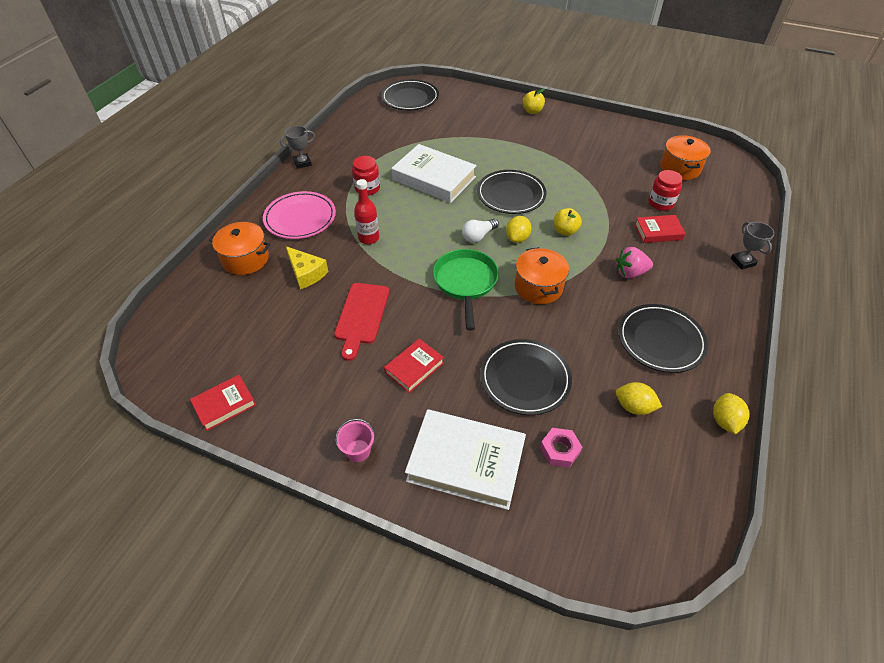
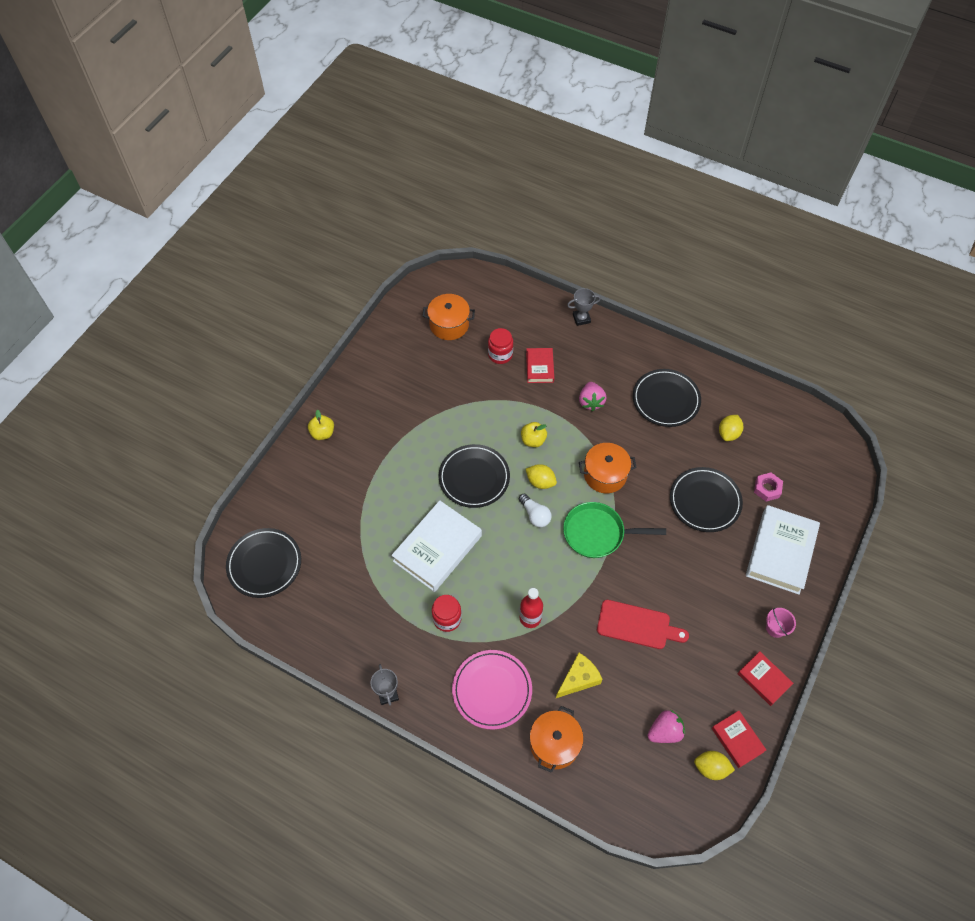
camera: 85 degrees left, 10 degrees up
red book [384,339,444,393] -> red book moved to [737,651,793,706]
yellow lemon [713,393,750,434] -> yellow lemon moved to [694,751,735,780]
none -> pink strawberry [647,710,685,743]

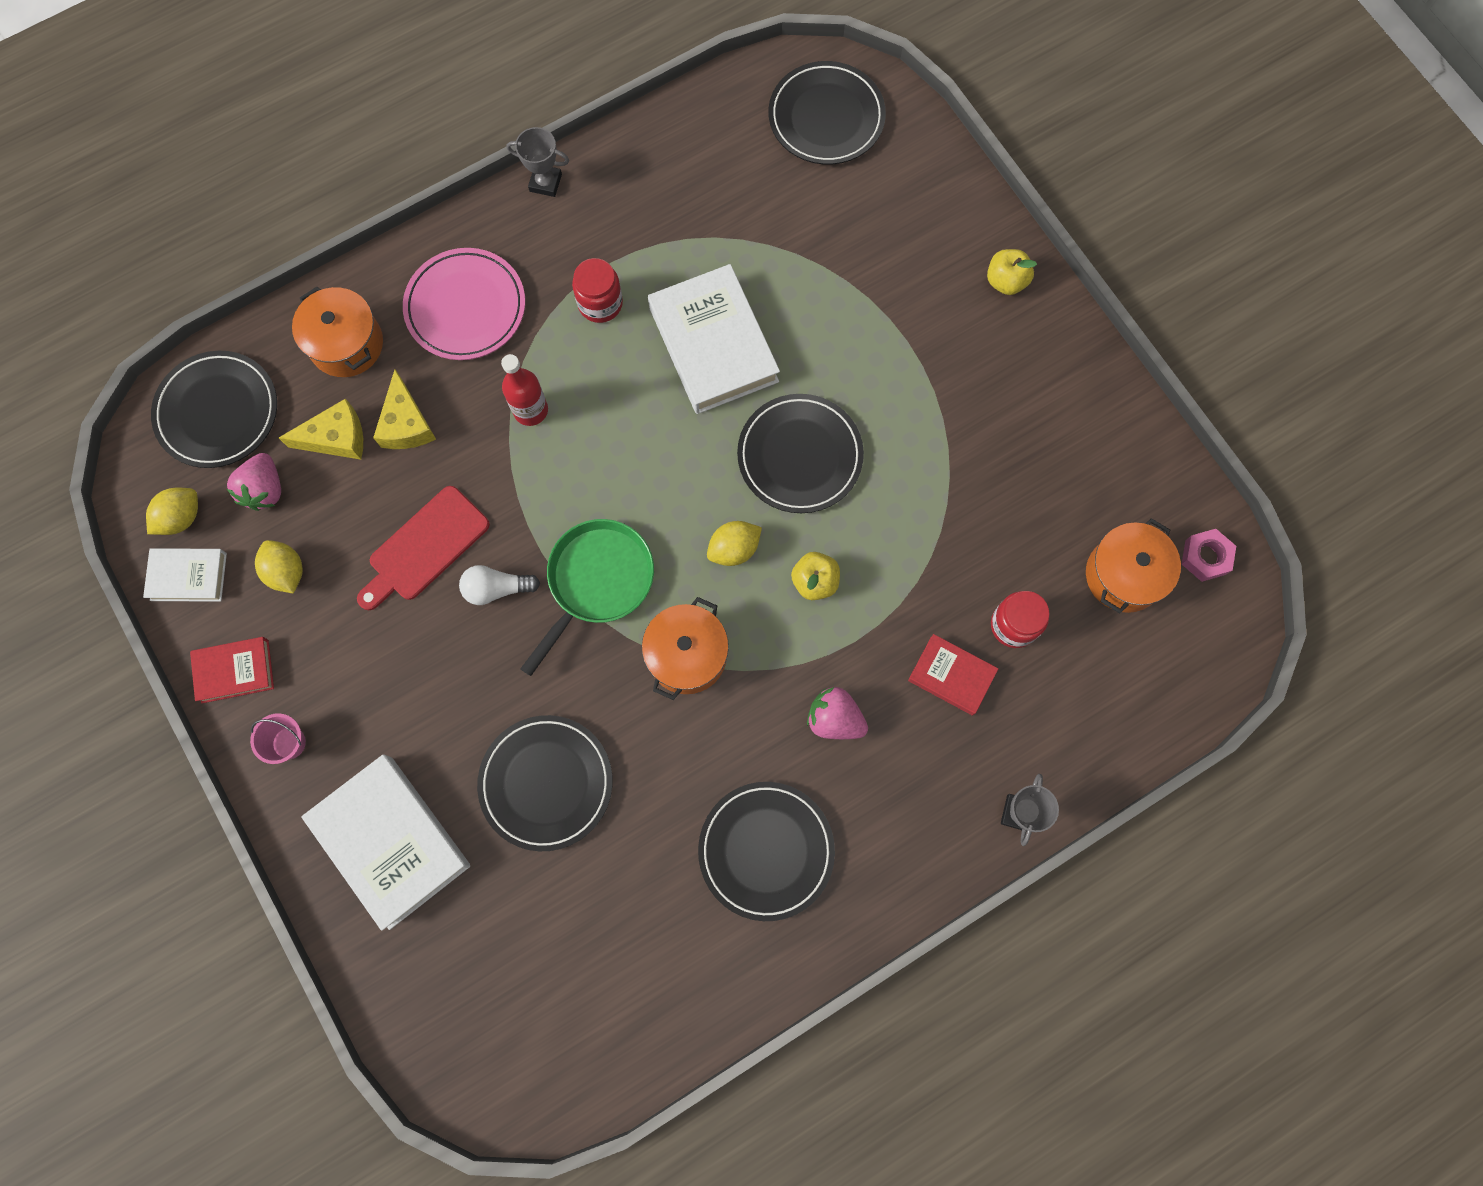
camera: 120 degrees right, 15 degrees up
white light bulb [519,493,552,527] -> white light bulb moved to [459,565,540,605]
red book [712,711,766,768] -> white book [143,548,227,602]
yellow lemon [719,415,743,441] -> yellow lemon moved to [255,540,303,594]
pink nut [754,472,783,501] -> pink nut moved to [1182,529,1236,582]
none -> black plate [151,351,277,468]
none -> yellow cheese [279,398,363,460]

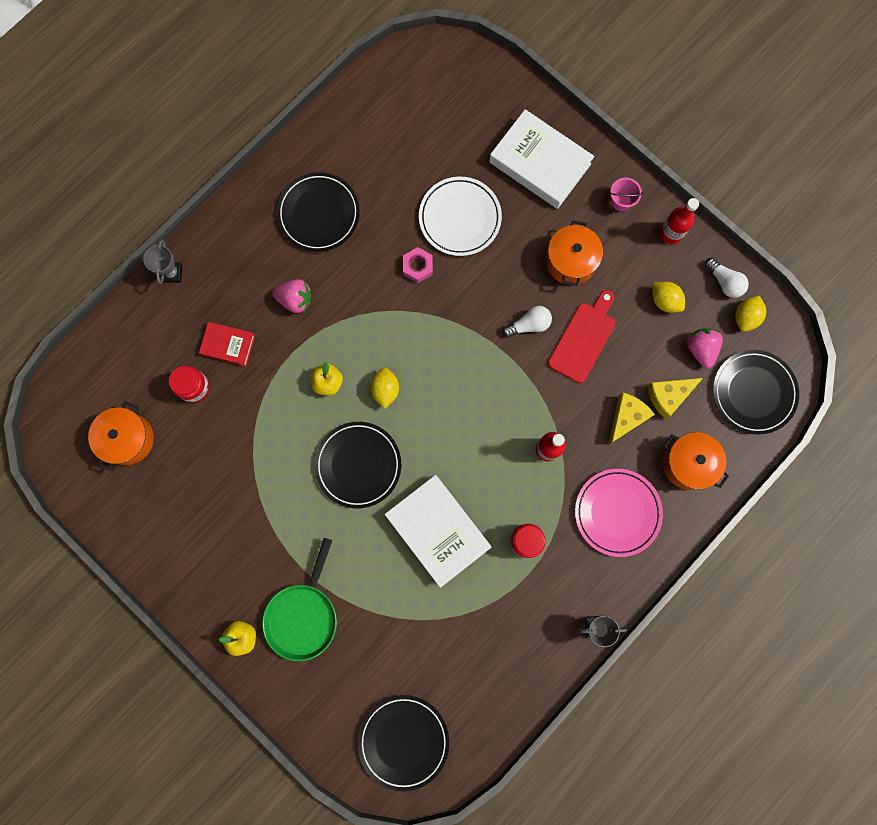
camera: 165 degrees right, 5 degrees up
white book [143,548,227,602] -> white light bulb [705,258,749,298]
red book [190,637,274,703] -> red bottle [660,198,699,244]
yellow cheese [373,369,436,449] -> yellow cheese turned 60 degrees clockwise [608,393,655,445]
black plate [477,715,612,851] -> white plate [419,177,502,256]
green pan [520,519,654,676] -> green pan moved to [262,538,337,661]
orange pot [642,597,729,700] -> orange pot moved to [546,220,603,286]
yellow lemon [707,521,762,566] -> yellow lemon turned 45 degrees counterclockwise [370,368,399,409]
pink nut [1182,529,1236,582] -> pink nut moved to [403,247,433,283]

